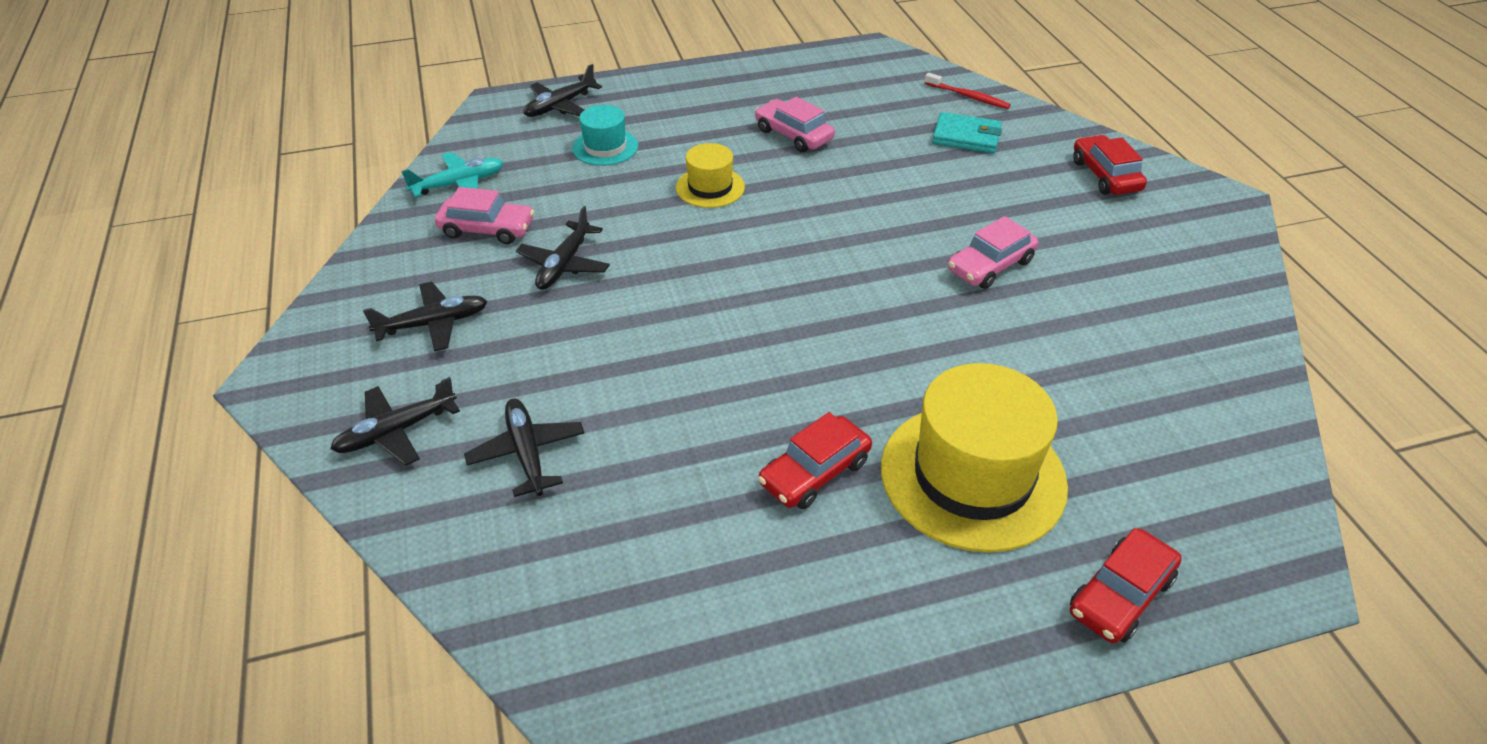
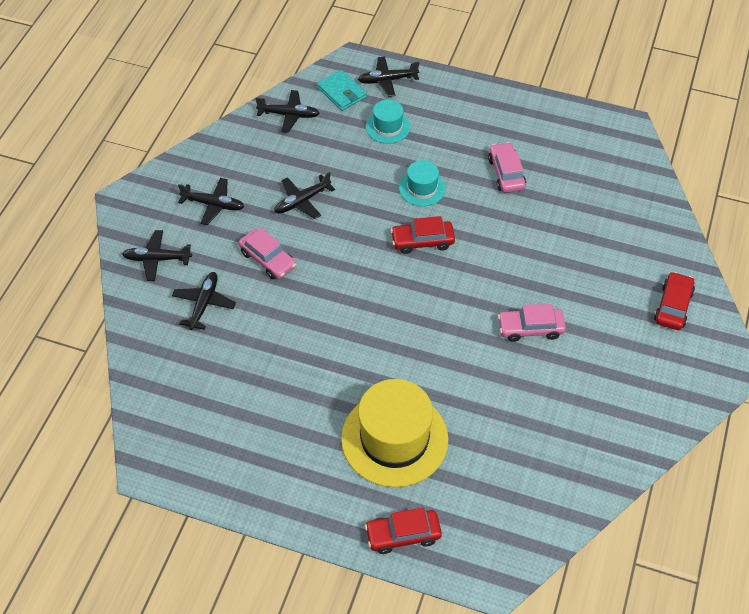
camera: 35 degrees right, 10 degrees up
turquoise plane [401,152,504,197] -> black plane [255,90,319,133]
pink car [435,187,534,244] -> pink car moved to [239,228,296,279]
yellow hat [676,143,745,208] -> turquoise hat [399,160,446,206]
red car [758,412,872,509] -> red car moved to [391,216,455,254]
red toothbrush [925,73,1011,109] -> none
turquoise wallet [932,112,1002,153] -> turquoise wallet moved to [317,70,367,111]

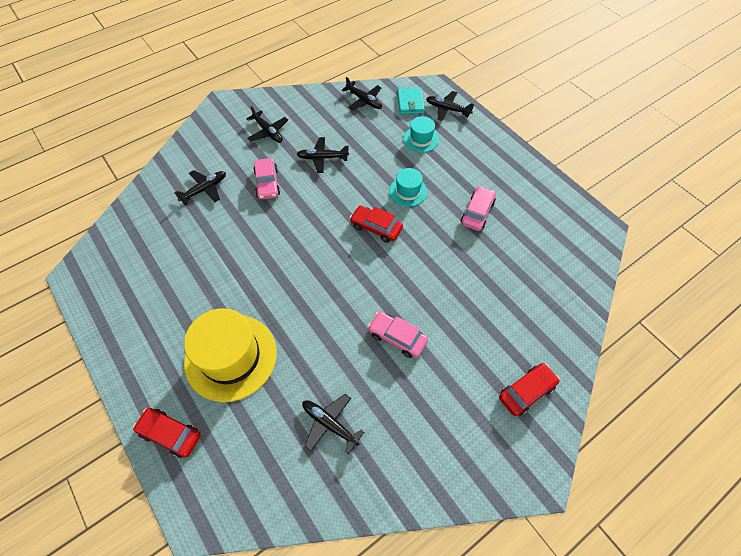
camera: 35 degrees right, 5 degrees up
black plane [122,230,192,281] -> black plane moved to [302,394,364,454]

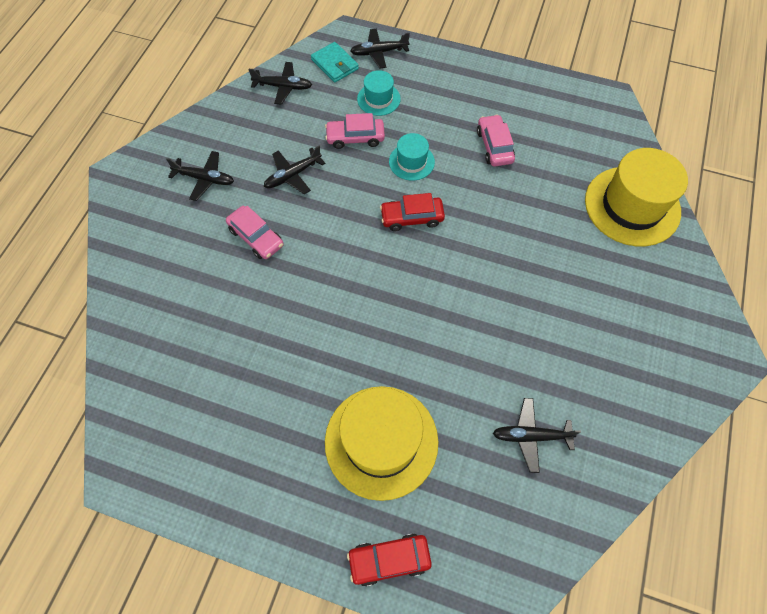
camera: 35 degrees left, 5 degrees up
black plane [174,170,226,205] -> none
pink car [368,311,428,358] -> pink car moved to [325,113,385,149]
red car [499,363,560,416] -> none
none -> yellow hat [585,148,688,246]

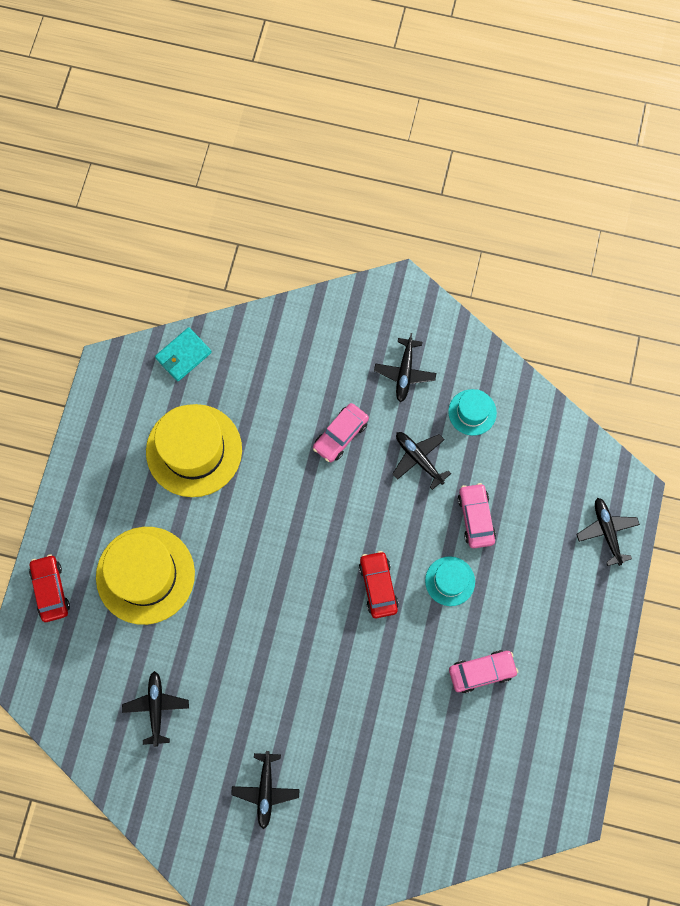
camera: 85 degrees right, 10 degrees up
black plane [248,62,312,105] -> black plane moved to [231,751,300,829]
turquoise wallet [311,42,359,83] -> turquoise wallet moved to [155,327,212,381]
turquoise hat [357,70,401,116] -> turquoise hat moved to [448,389,497,436]
yellow hat [585,148,688,246] -> yellow hat moved to [146,404,242,497]

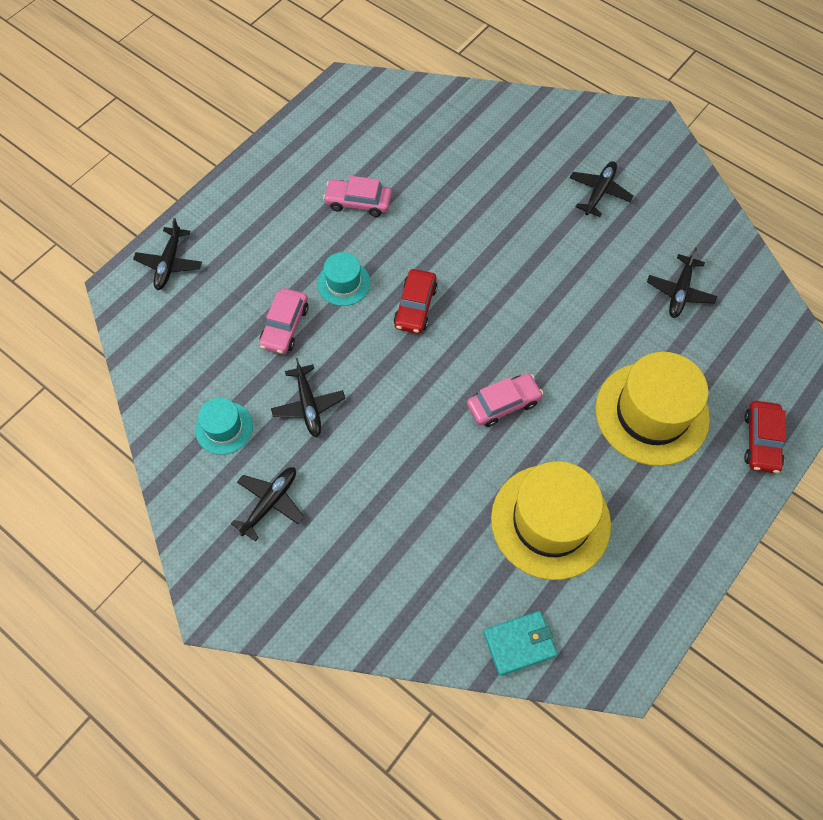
camera: 155 degrees left, 10 degrees down
pink car [313,403,369,462] -> pink car moved to [467,373,543,427]

